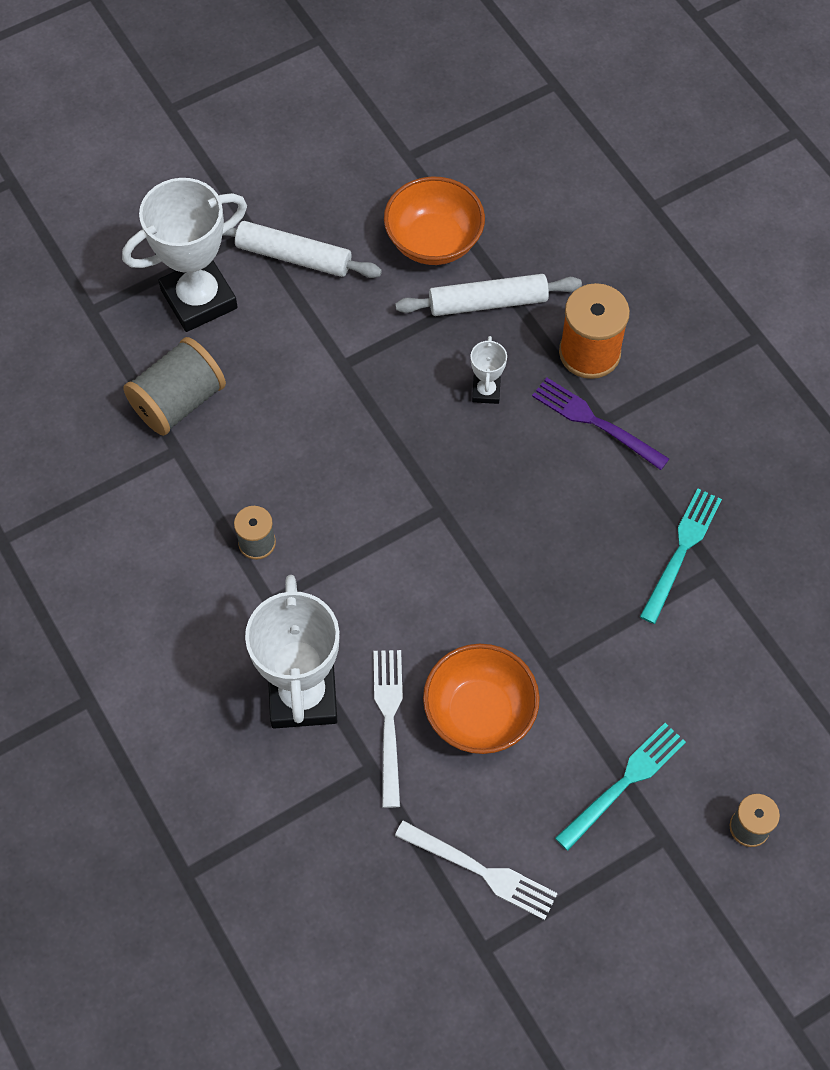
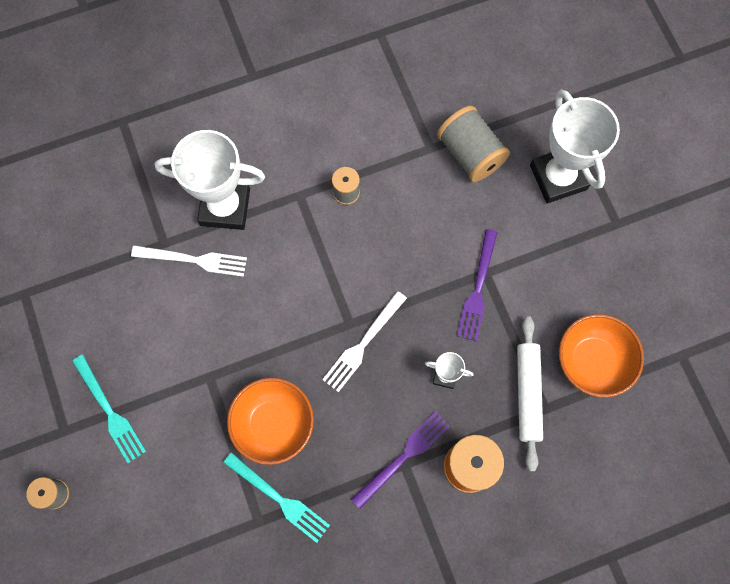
camera: 100 degrees right, 10 degrees up
white rolling pin [222,221,382,278] -> none
white fork [395,821,558,920] -> white fork moved to [322,291,407,392]
orange bowl [423,644,540,754] -> orange bowl moved to [227,378,314,465]
none -> purple fork [457,229,498,341]

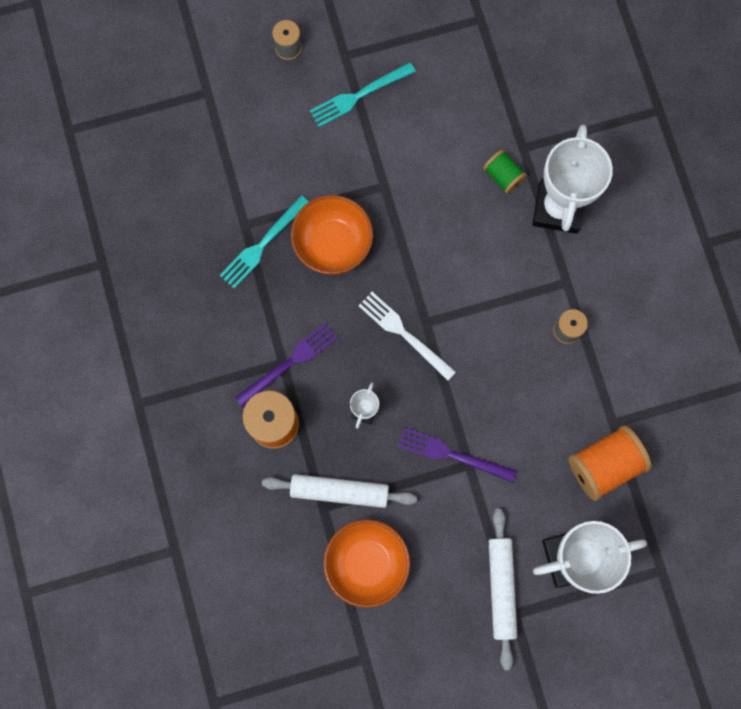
camera: 95 degrees right, 5 degrees up
white fork [131,245,247,277] -> green spool [483,150,527,194]
purple fork [351,411,450,509] -> purple fork turned 90 degrees counterclockwise [235,322,338,407]
grey spool [437,106,510,182] -> orange spool [568,425,652,501]
none -> white rolling pin [489,509,517,670]

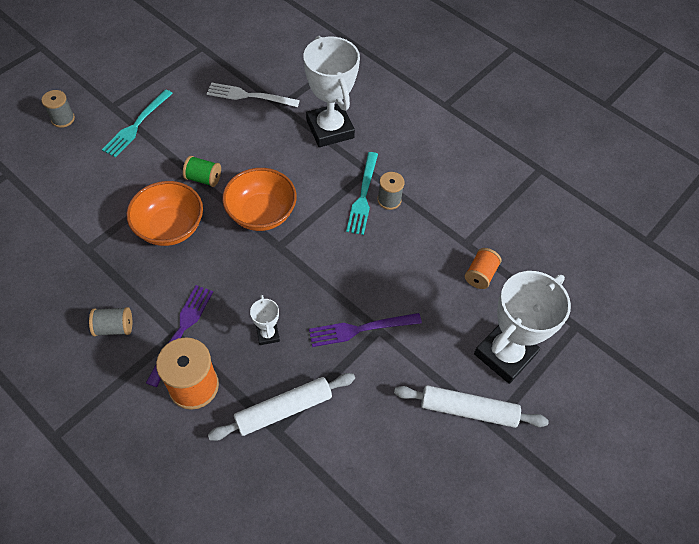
camera: 35 degrees left, 20 degrees down
turquoise fork [220,195,309,289] -> turquoise fork moved to [346,152,378,235]
orange bowl [323,519,410,608] -> orange bowl moved to [222,168,297,231]
white fork [359,292,456,381] -> white fork moved to [207,82,300,107]
green spool [483,150,527,194] -> green spool moved to [183,156,221,187]
white rolling pin [489,509,517,670] -> white rolling pin turned 45 degrees counterclockwise [394,385,549,428]
orange spool [568,425,652,501] -> orange spool [465,248,501,289], size x0.57
none -> grey spool [89,307,132,336]

